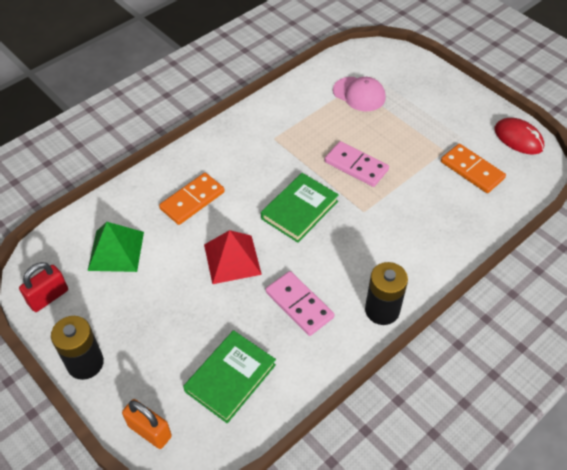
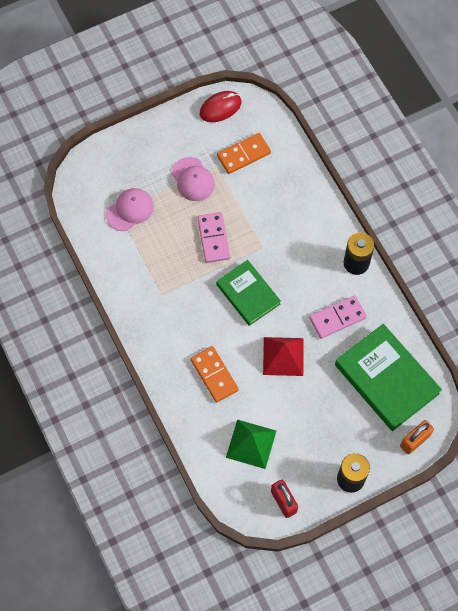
camera: 75 degrees left, 15 degrees up
green book [183,330,276,423] -> green book [335,324,442,431], size x1.55
pink domino [324,141,389,187] -> pink domino turned 60 degrees counterclockwise [197,212,230,263]
none -> pink cap [172,157,215,201]

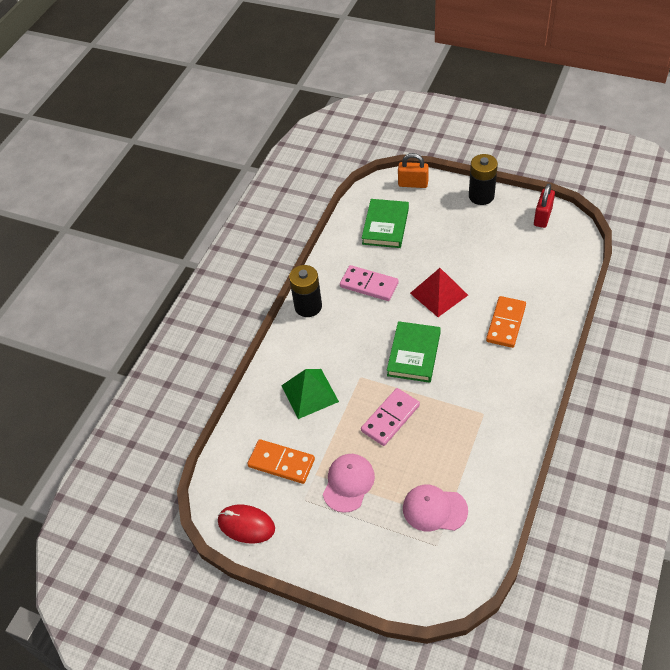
camera: 125 degrees left, 15 degrees down
green pyramid [226,420,276,469] -> green pyramid moved to [281,369,339,419]
green book [335,324,442,431] -> green book [362,199,409,248], size x0.64

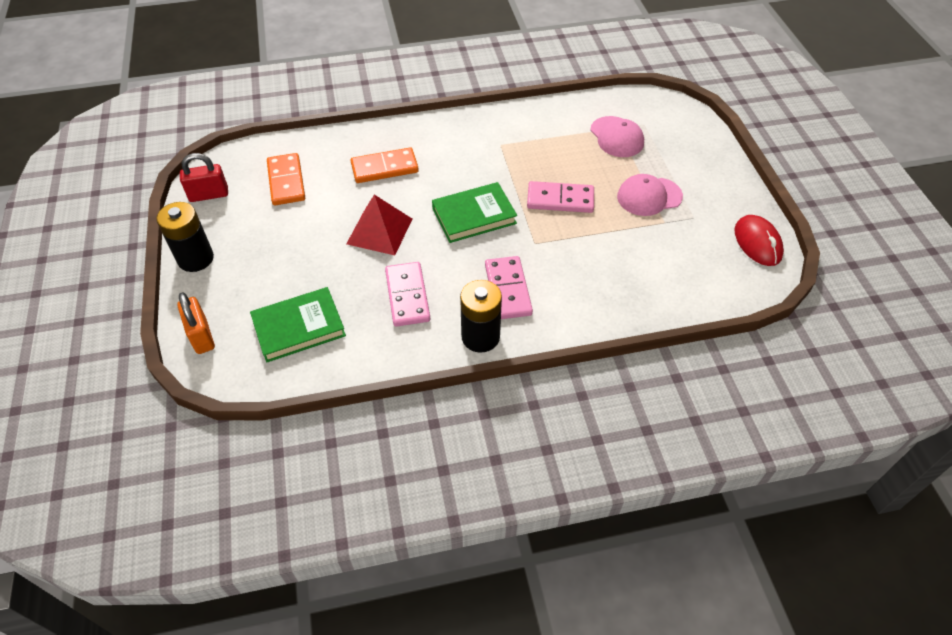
camera: 130 degrees left, 0 degrees up
orange domino [247,439,315,484] -> orange domino moved to [267,153,305,205]
green pyramid [281,369,339,419] -> none
none -> pink domino [485,256,533,319]

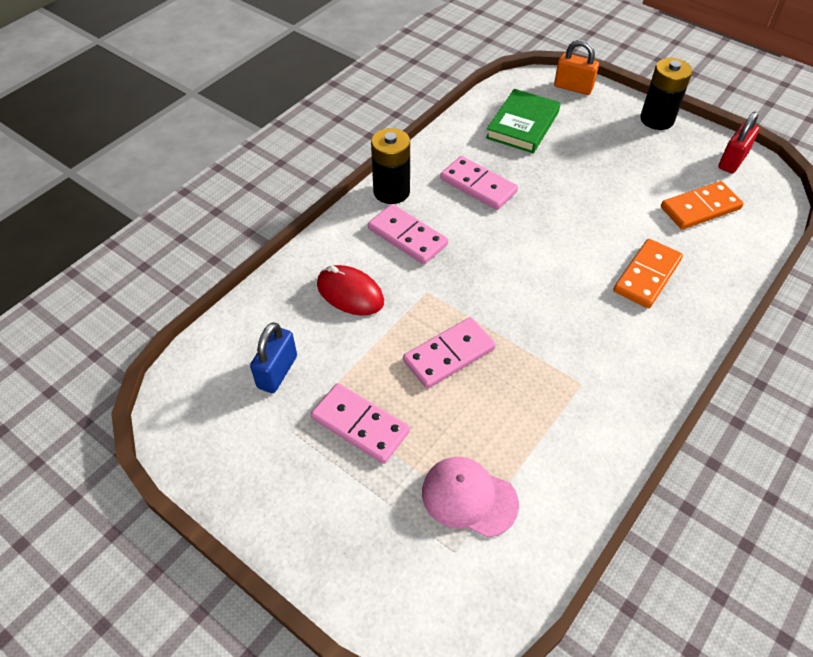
camera: 140 degrees right, 0 degrees up
orange domino [267,153,305,205] -> orange domino turned 60 degrees counterclockwise [661,181,744,230]
red pyramid [346,195,412,255] -> none
green book [432,182,517,243] -> none
pink cap [617,174,683,216] -> pink domino [311,383,410,464]
red mouse [735,215,784,266] -> red mouse moved to [317,265,384,316]
none -> blue padlock [250,322,297,393]

